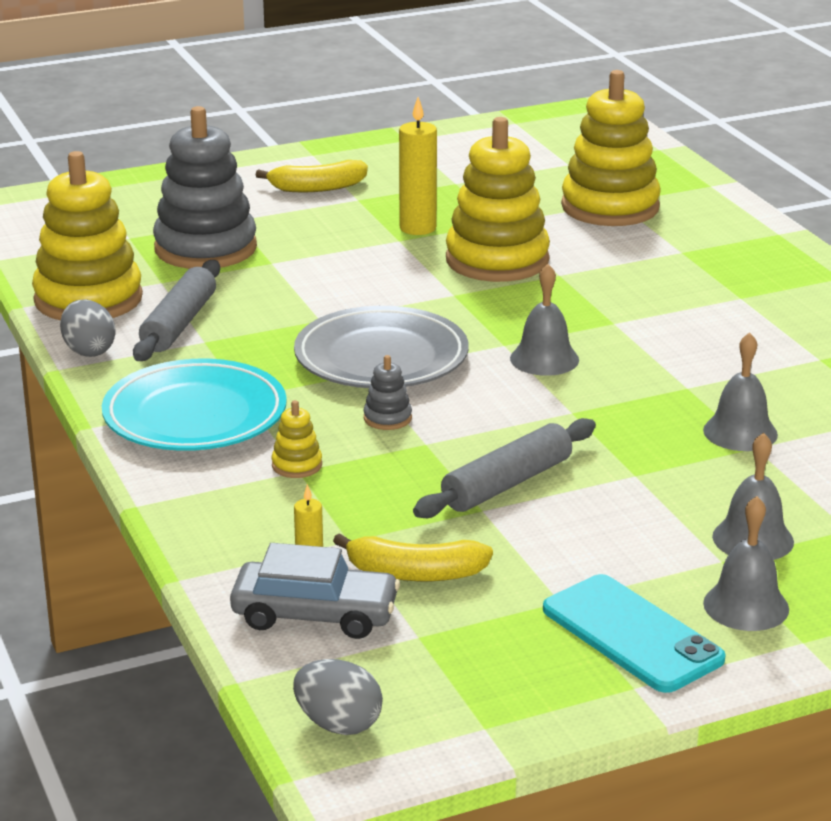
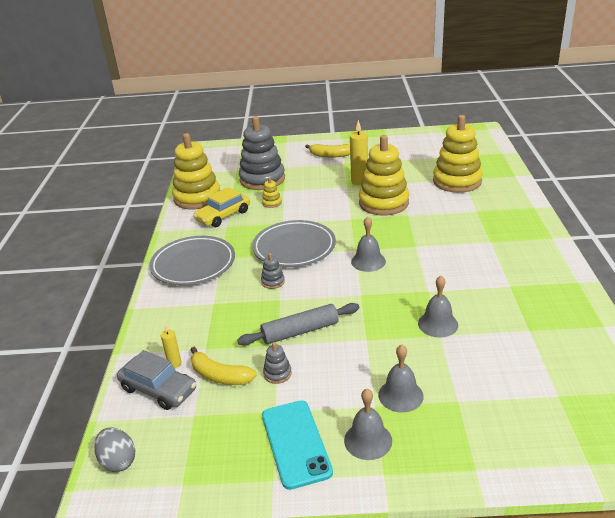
camera: 25 degrees right, 5 degrees up
grey egg [60,299,116,357] -> none
turquoise plate [102,359,287,451] -> grey plate [149,236,235,285]
grey rolling pin [133,260,220,361] -> yellow car [193,187,250,227]
yellow stacking toy [272,400,322,478] -> yellow stacking toy moved to [262,177,282,208]
none -> grey stacking toy [263,342,292,384]

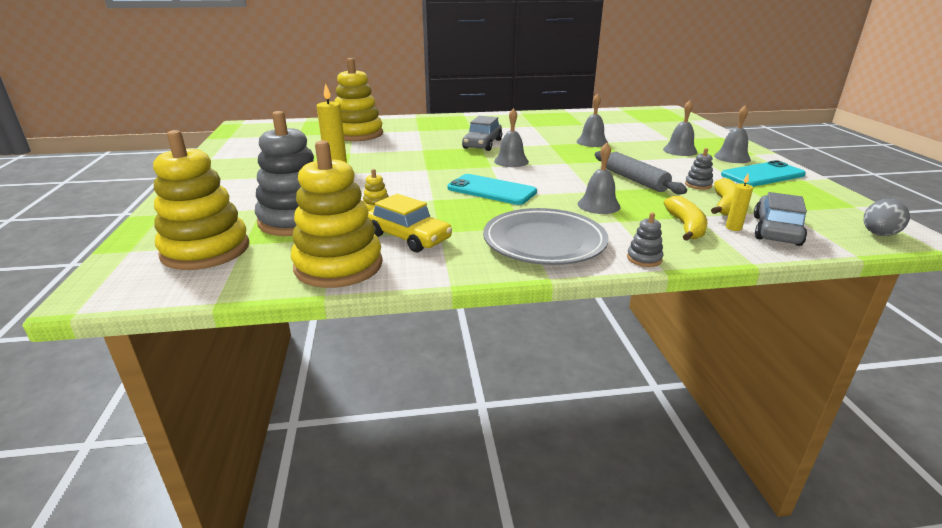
camera: 100 degrees left, 5 degrees down
grey plate [252,220,336,267] -> turquoise phone [448,174,537,205]
grey stacking toy [261,253,285,289] -> grey stacking toy moved to [627,213,663,267]
yellow banana [305,144,350,158] -> yellow banana moved to [664,196,707,241]
yellow stacking toy [359,135,409,215] -> yellow stacking toy moved to [153,130,249,270]
none -> grey car [462,116,502,151]
none -> grey bell [578,143,621,214]

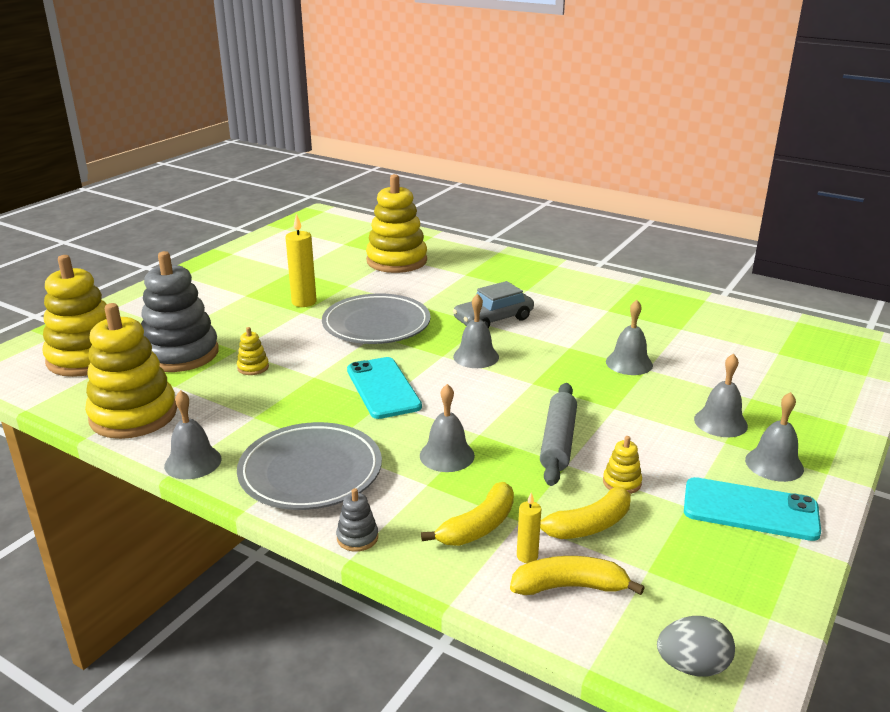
camera: 40 degrees right, 0 degrees up
yellow car [368,194,452,252] -> none
grey stacking toy [685,148,713,189] -> yellow stacking toy [603,436,642,494]
grey car [754,192,807,246] -> yellow banana [510,556,645,595]
none -> grey bell [164,390,222,479]
none -> grey plate [322,293,431,344]

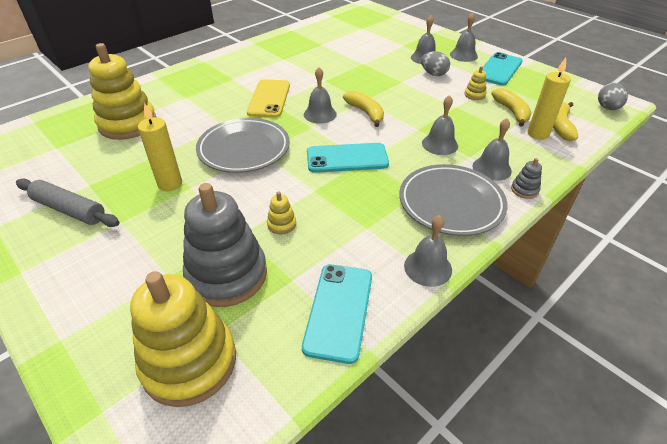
camera: 75 degrees left, 15 degrees up
yellow stacking toy [85,303,177,439] -> turquoise phone [302,264,372,364]
yellow banana [421,482,514,546] -> yellow banana moved to [343,91,384,127]
grey car [453,281,534,328] -> yellow phone [247,79,290,118]
yellow candle [517,492,541,563] -> yellow candle [528,58,571,140], size x1.83
grey rolling pin [540,383,577,486] -> grey rolling pin moved to [16,179,119,227]
grey bell [606,300,653,375] -> grey bell moved to [472,118,512,181]
none -> grey egg [421,51,450,76]

